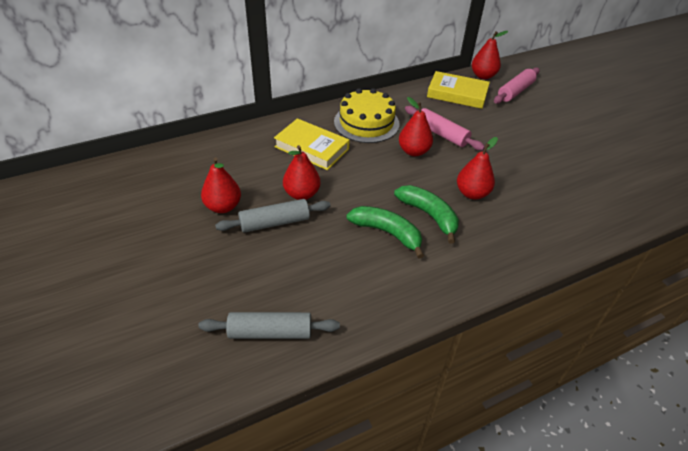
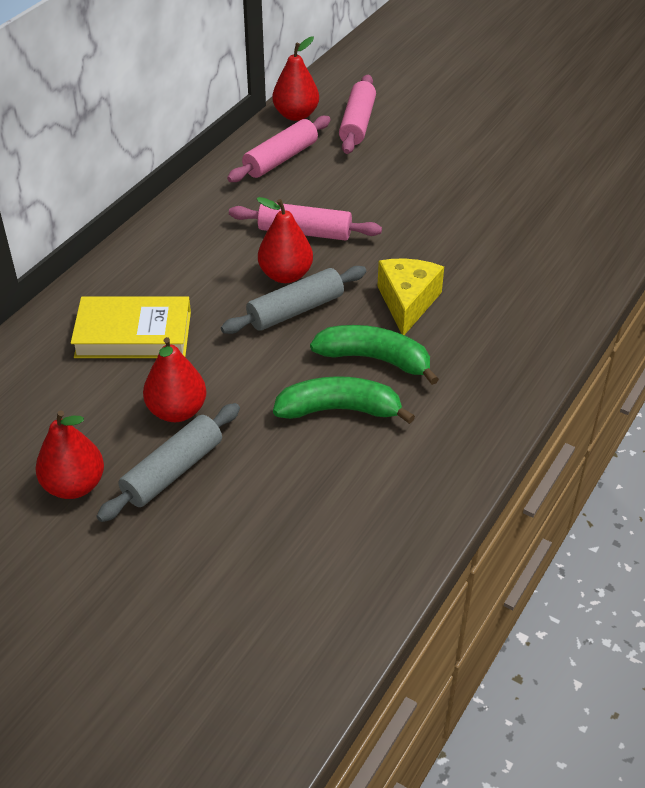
camera: 30 degrees left, 0 degrees up
grey rolling pin [198,312,340,339] -> grey rolling pin moved to [221,266,366,334]
yellow cake [334,88,399,143] -> none
yellow book [427,71,490,109] -> pink rolling pin [227,116,331,182]
red pear [457,137,498,200] -> yellow cheese [377,259,444,335]

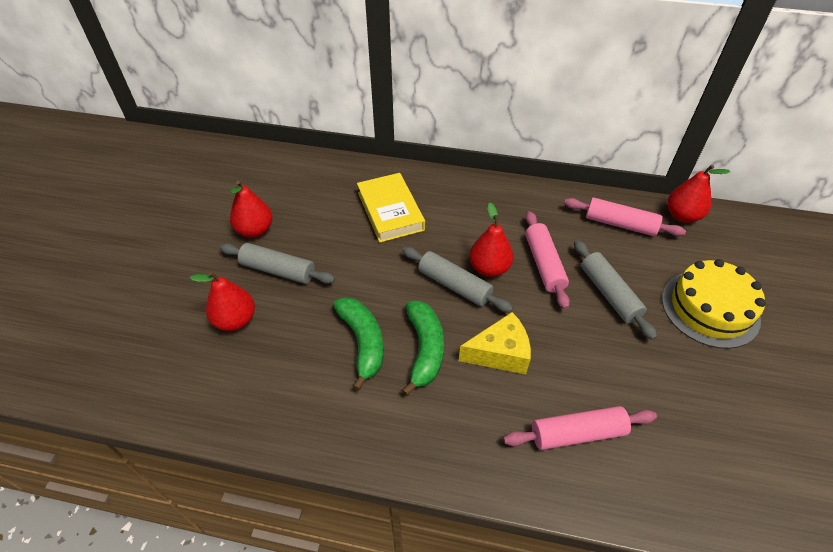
camera: 70 degrees right, 5 degrees up
red pear [143,337,206,422] -> red pear moved to [190,271,255,331]
pink rolling pin [339,75,376,154] -> pink rolling pin moved to [503,406,657,450]
none -> grey rolling pin [574,240,657,340]
none -> yellow cake [662,259,766,349]

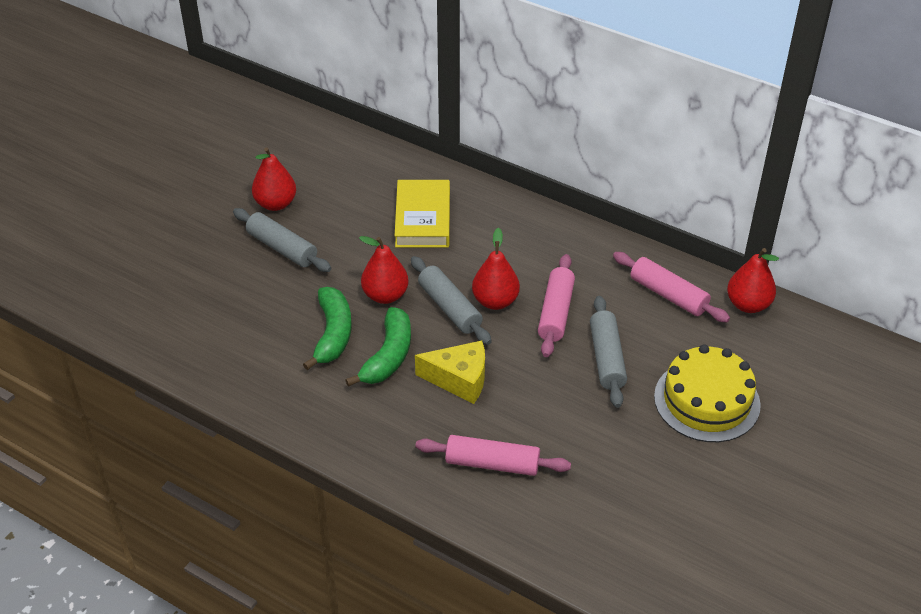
camera: 20 degrees right, 5 degrees down
red pear [190,271,255,331] -> red pear moved to [359,236,409,304]

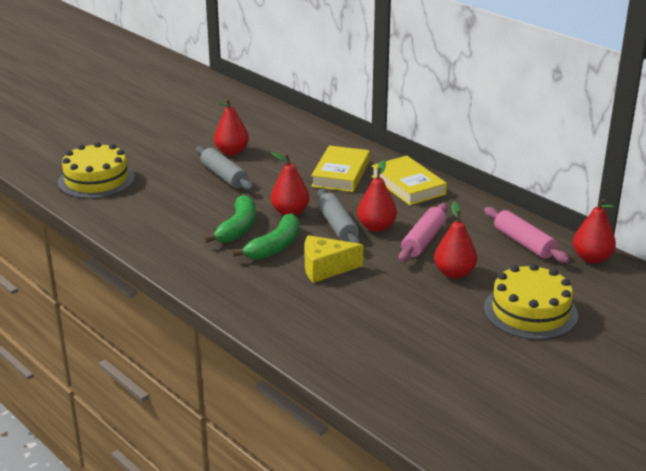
camera: 15 degrees right, 15 degrees down
yellow cheese [415,341,485,404] -> yellow cheese turned 150 degrees clockwise [304,235,364,283]
pink rolling pin [415,435,571,476] -> none
grey rolling pin [590,296,627,408] -> red pear [434,201,477,279]
none -> yellow cake [58,142,135,199]
none -> yellow book [371,156,447,205]

